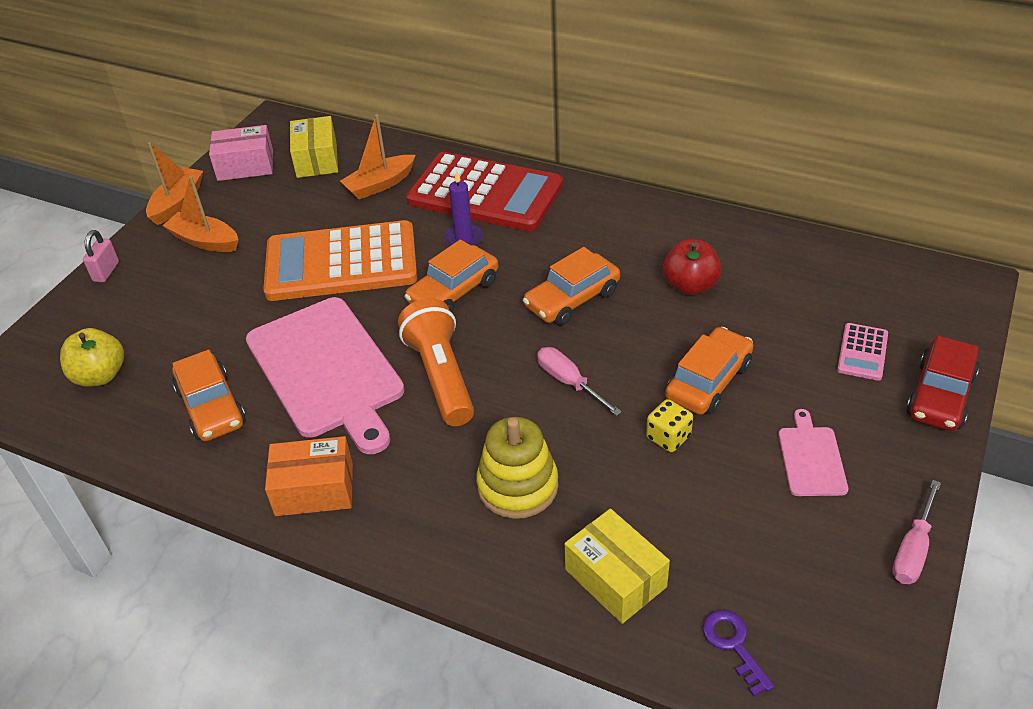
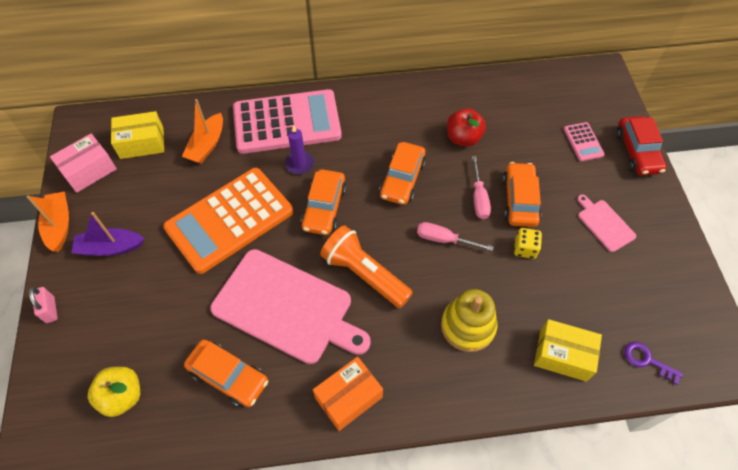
camera: 35 degrees left, 15 degrees up
orange boat [162,176,238,252] -> purple boat [71,212,145,256]
yellow box [290,116,338,178] -> yellow box turned 60 degrees counterclockwise [111,111,164,159]
red calculator [406,152,563,232] -> pink calculator [233,89,342,154]
pink screwdriver [892,480,941,584] -> pink screwdriver moved to [472,156,491,219]

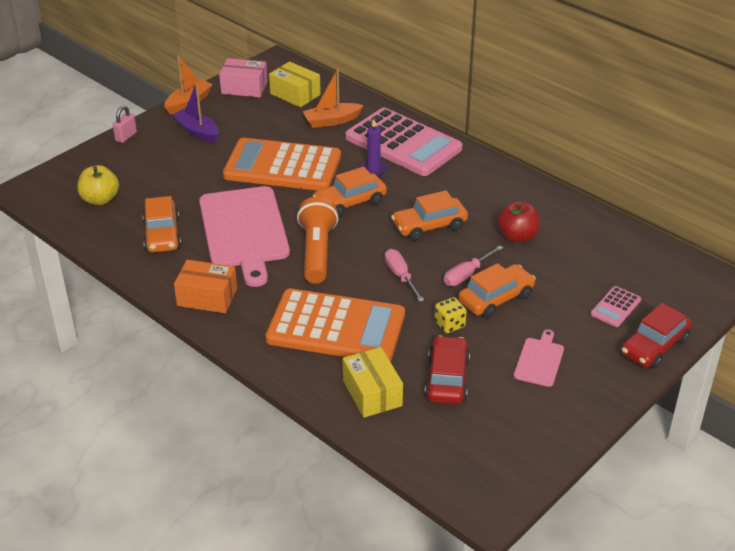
camera: 50 degrees right, 20 degrees down
yellow stacking toy [441,289,497,352] -> orange calculator [265,288,405,361]
purple key [624,342,683,385] -> none
none -> red car [425,335,470,404]

